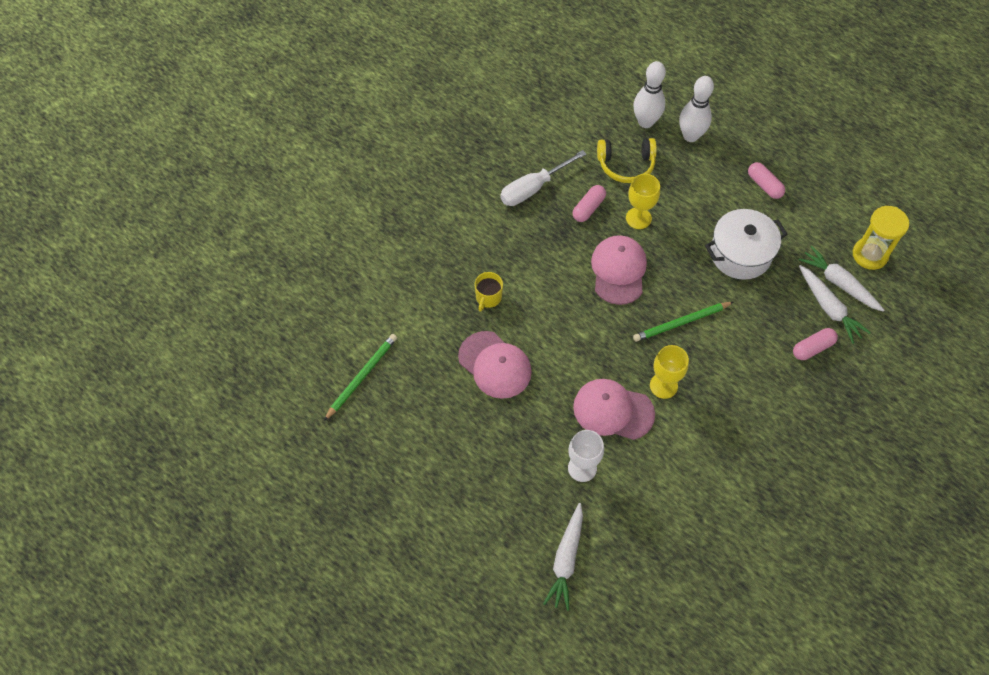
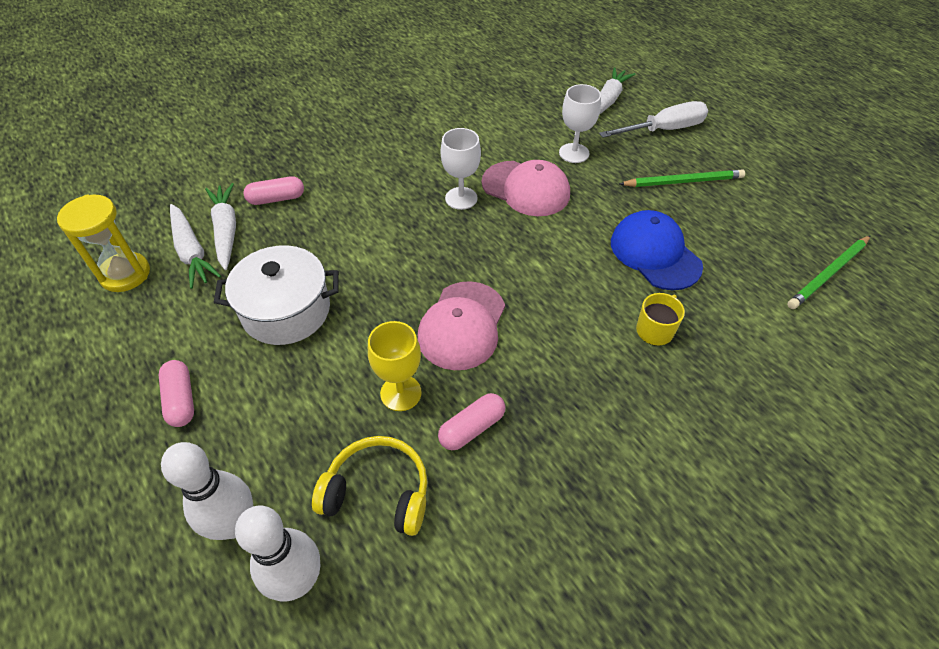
camera: 165 degrees left, 10 degrees down
pink cap [458,331,532,399] -> blue cap [611,210,703,290]
white screwdriver [500,150,586,206] -> white screwdriver moved to [599,101,708,138]
green pencil [633,302,733,342] -> green pencil moved to [619,169,745,187]
yellow goblet [650,345,689,399] -> white goblet [441,128,481,210]

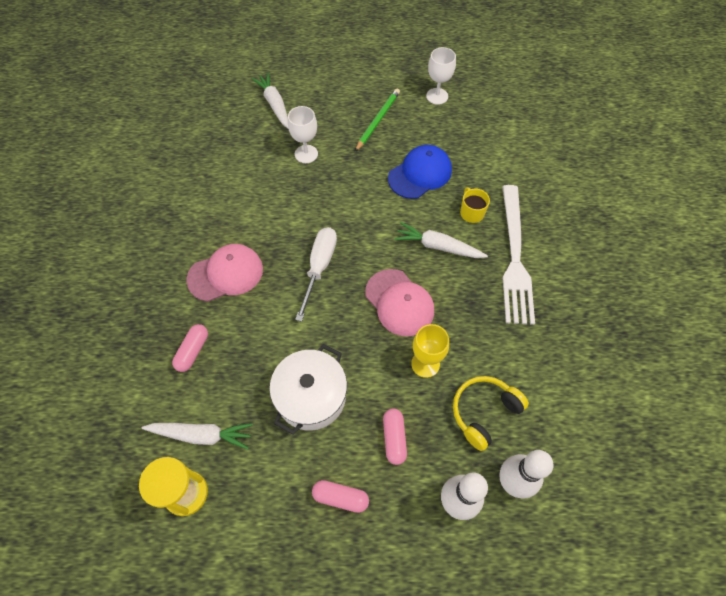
camera: 55 degrees left, 10 degrees up
white carrot [205,183,236,270] -> white carrot moved to [395,222,488,258]
pink capsule [438,393,505,450] -> pink capsule moved to [383,408,407,465]
white goblet [441,128,481,210] -> white goblet moved to [426,47,456,105]
pink cap [482,160,570,216] -> pink cap moved to [186,244,263,302]
white screwdriver [599,101,708,138] -> white screwdriver moved to [295,227,337,322]
blue cap [611,210,703,290] -> blue cap turned 135 degrees clockwise [388,145,452,199]
green pencil [787,235,871,309] -> none
none -> white fork [502,185,535,325]

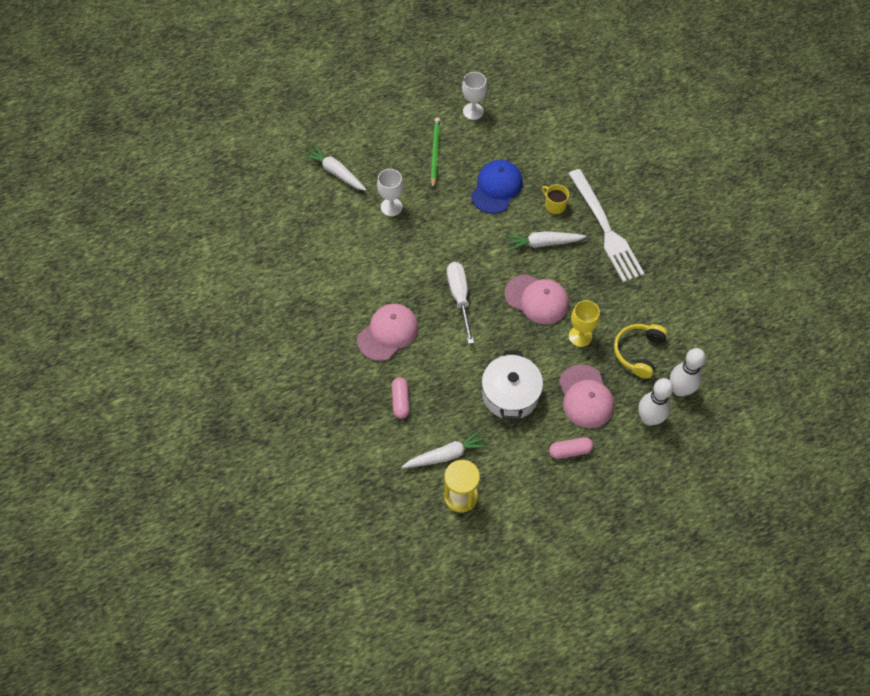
camera: 25 degrees left, 0 degrees up
pink capsule [383,408,407,465] -> pink cap [559,364,614,428]

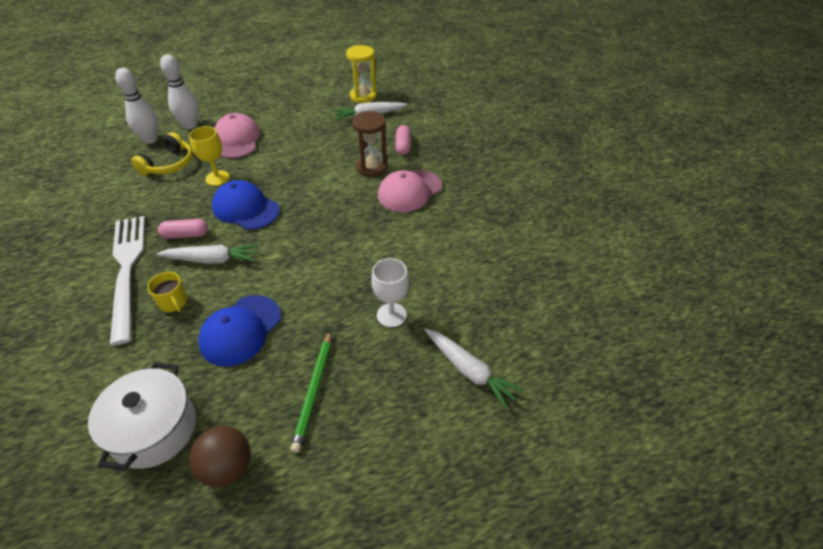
camera: 175 degrees left, 15 degrees down
white screwdriver [447,262,474,344] -> none
white goblet [462,72,487,120] -> brown ball [189,426,251,487]
white pot [482,350,543,420] -> white pot moved to [88,362,196,471]
pink cap [505,274,569,324] -> blue cap [212,180,280,230]
pink capsule [549,437,593,459] -> pink capsule moved to [158,219,208,239]
none -> brown hourglass [352,111,387,177]

